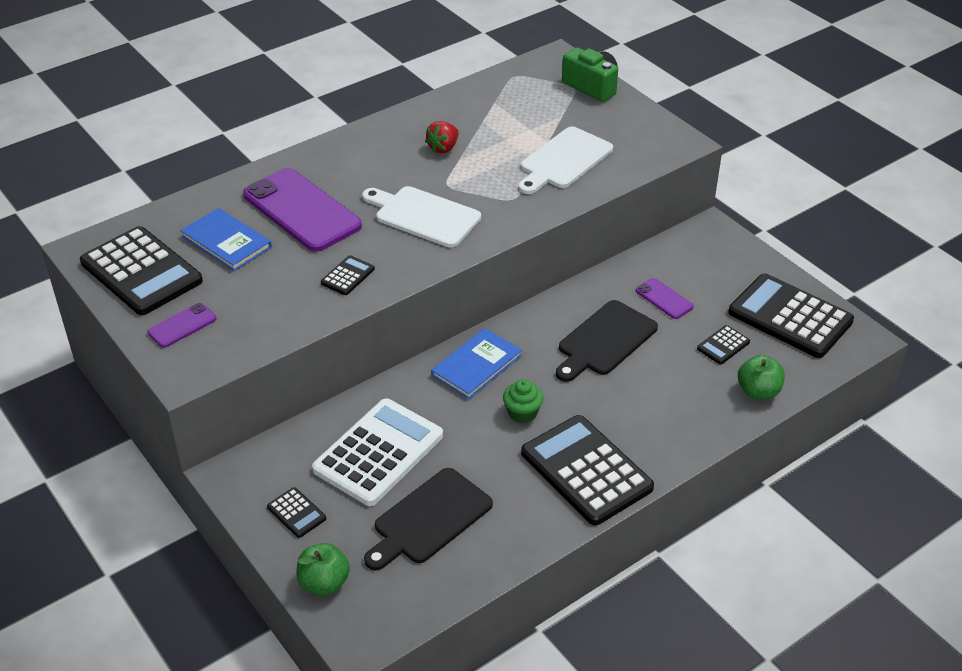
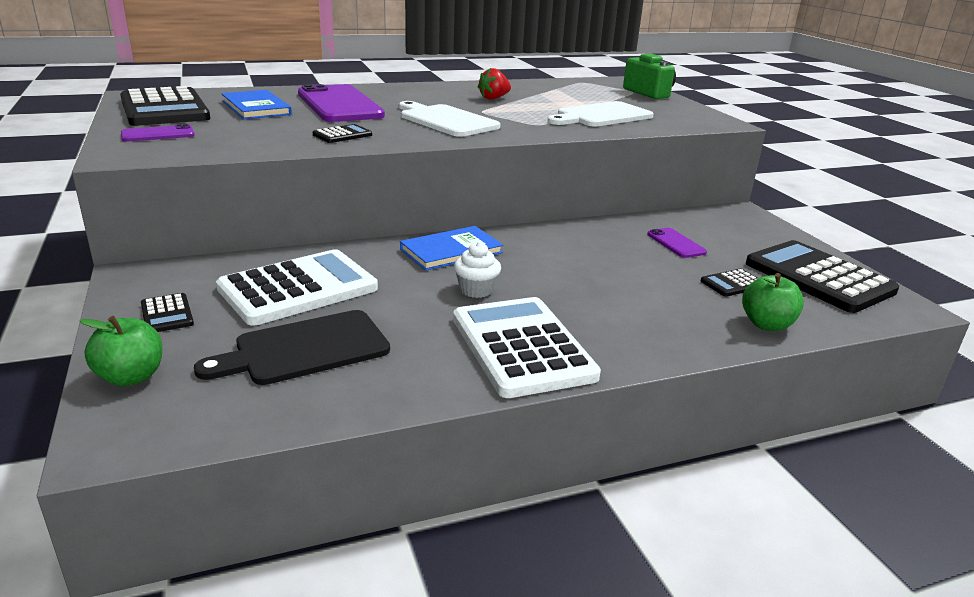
camera: 15 degrees right, 15 degrees down
green cupcake [503,379,544,423] -> white cupcake [454,242,501,298]
black calculator [521,415,654,525] -> white calculator [453,297,601,398]
black cutting board [556,300,658,382] -> none

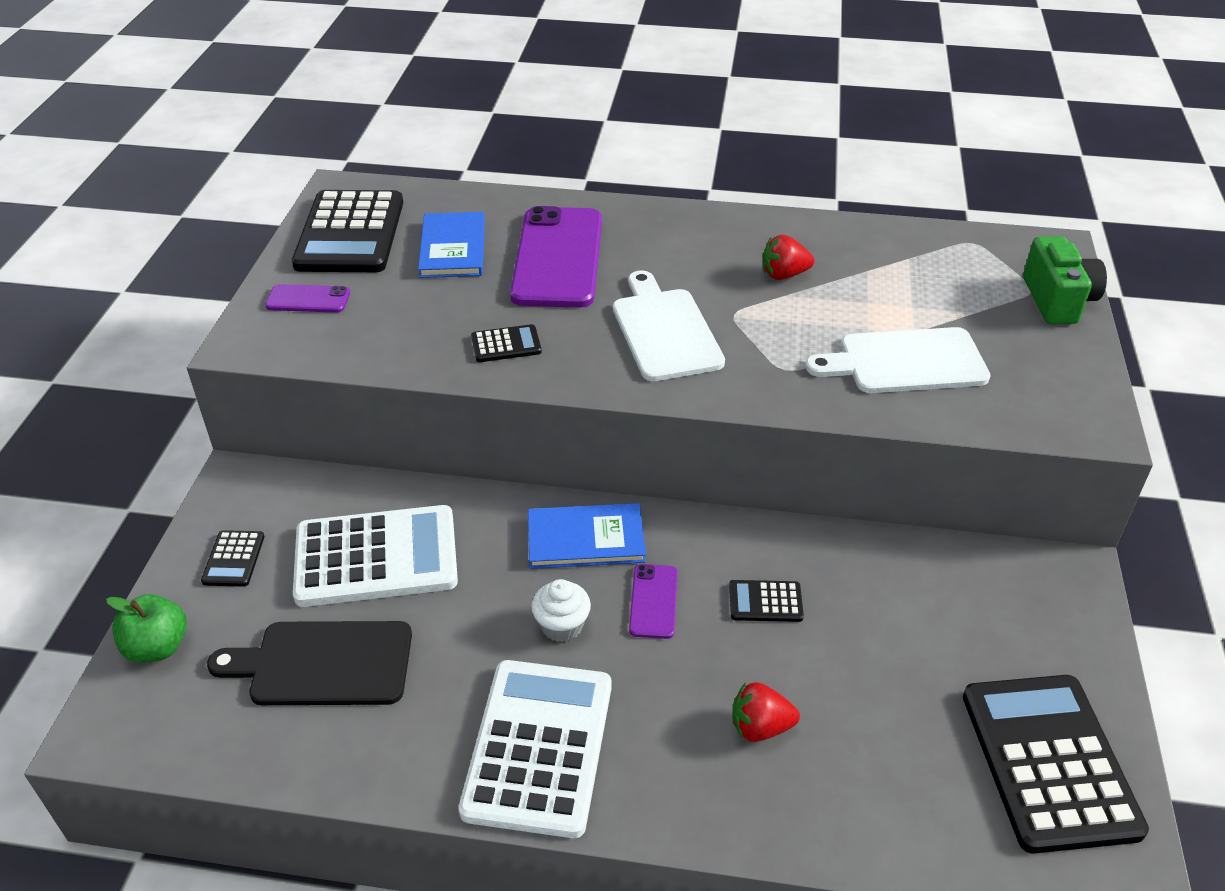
camera: 30 degrees right, 15 degrees up
purple phone [647,228,707,258] -> purple phone moved to [629,564,678,639]
black calculator [701,269,758,297] -> black calculator moved to [729,580,804,622]
green apple [742,273,804,331] -> none
none -> red strawberry [733,682,800,742]

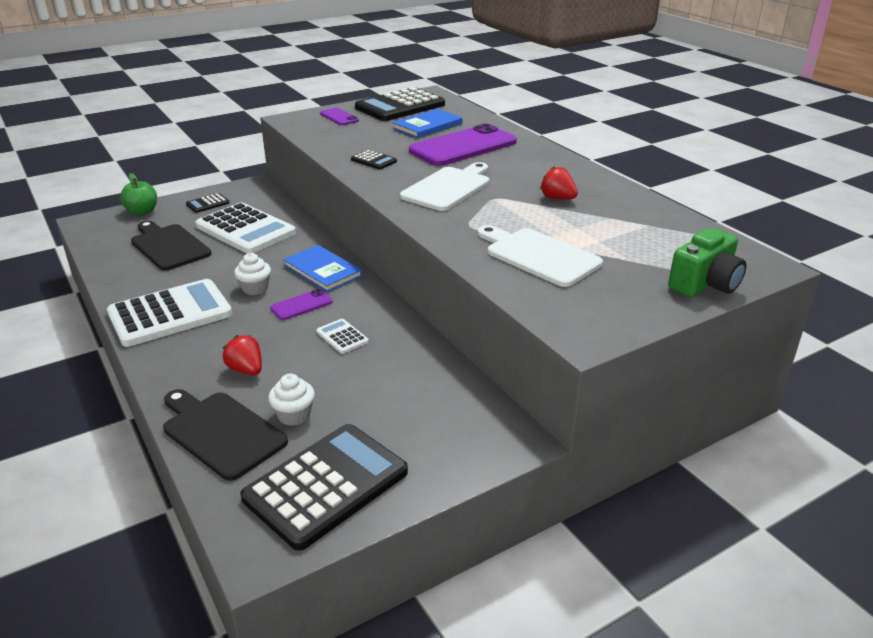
camera: 50 degrees right, 10 degrees down
black calculator [729,580,804,622] -> white calculator [316,319,369,354]
none -> black cutting board [163,389,288,481]
none -> white cupcake [268,374,315,426]

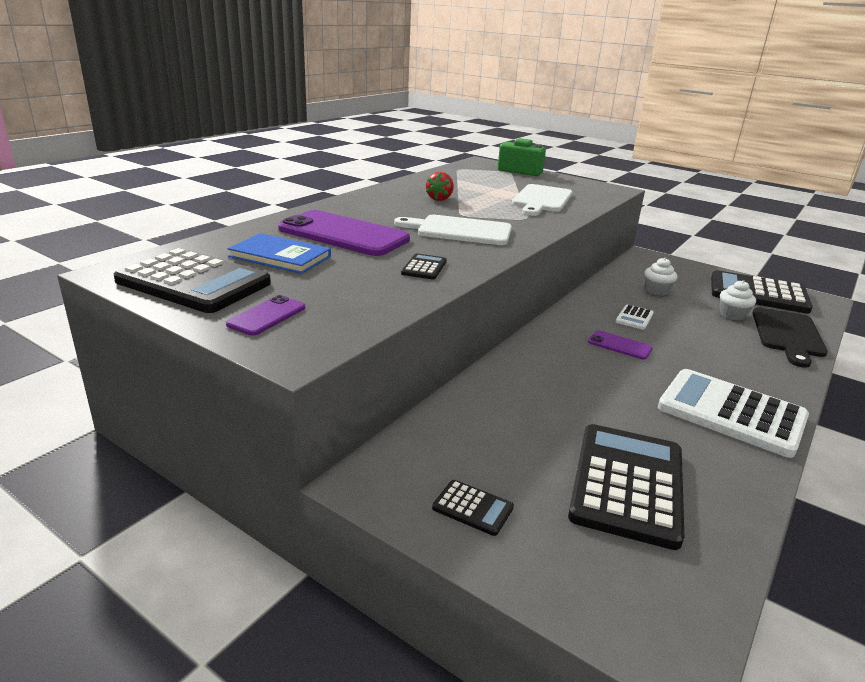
camera: 115 degrees left, 5 degrees down
green apple [120,173,157,215] -> none
black cutting board [131,221,212,271] -> black calculator [568,424,684,550]
white calculator [196,202,296,254] -> none
red strawberry [223,335,262,375] -> none
white cupcake [234,253,271,295] -> white cupcake moved to [645,258,677,296]
blue book [283,245,363,292] -> none

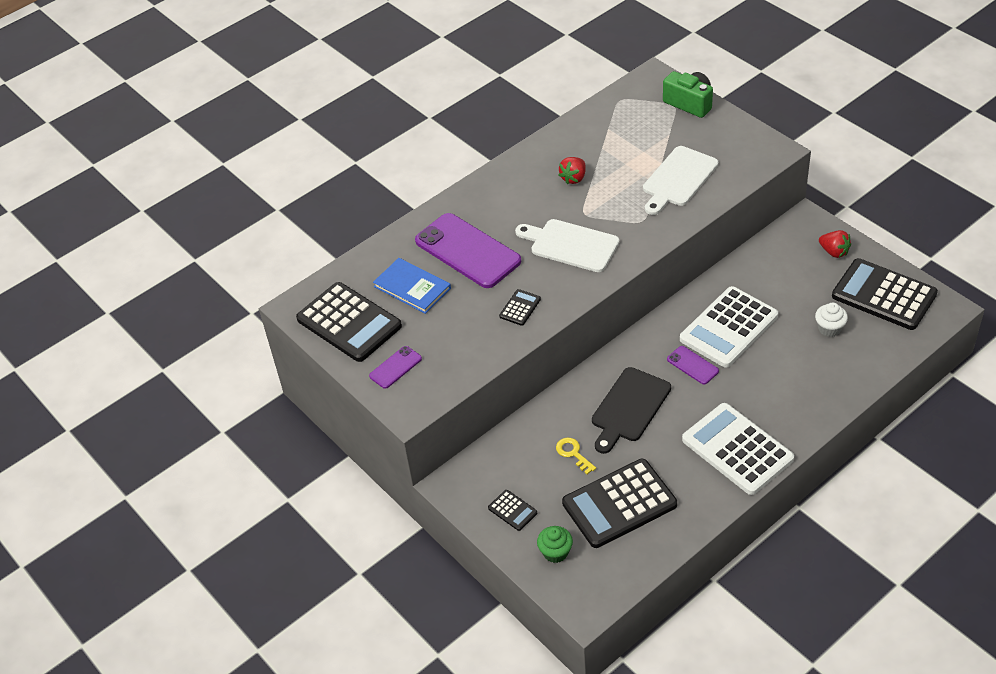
camera: 20 degrees right, 20 degrees up
black calculator [568,424,684,550] -> black calculator turned 150 degrees counterclockwise [562,459,677,548]
white calculator [616,304,654,330] -> white calculator [680,286,778,368], size x2.29
white cupcake [645,258,677,296] -> none
black cutting board [752,307,828,368] -> black cutting board moved to [592,367,671,454]
none -> green cupcake [537,526,573,563]
none -> yellow key [556,438,596,474]
none -> red strawberry [819,230,851,258]

